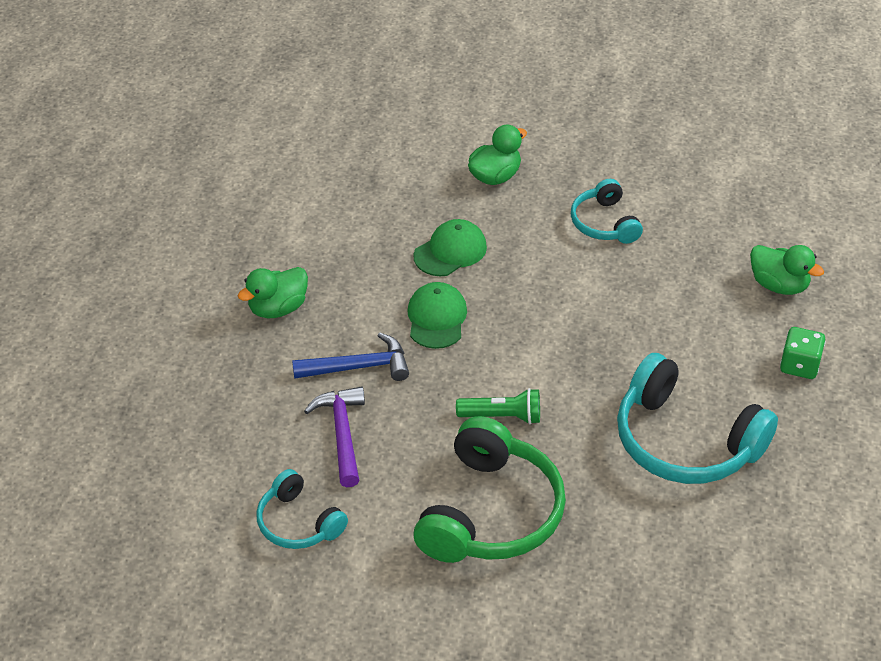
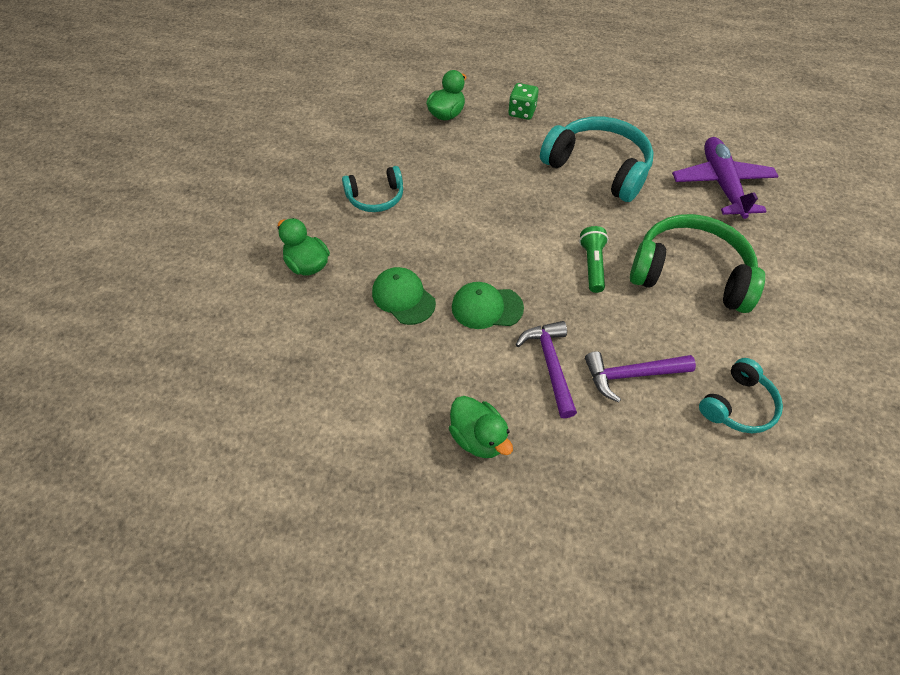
camera: 90 degrees left, 10 degrees up
blue hammer [292,333,409,381] -> purple hammer [515,321,577,418]
turquoise headphones [617,353,778,484] -> turquoise headphones turned 90 degrees counterclockwise [540,116,654,202]
none -> purple plane [672,137,779,219]

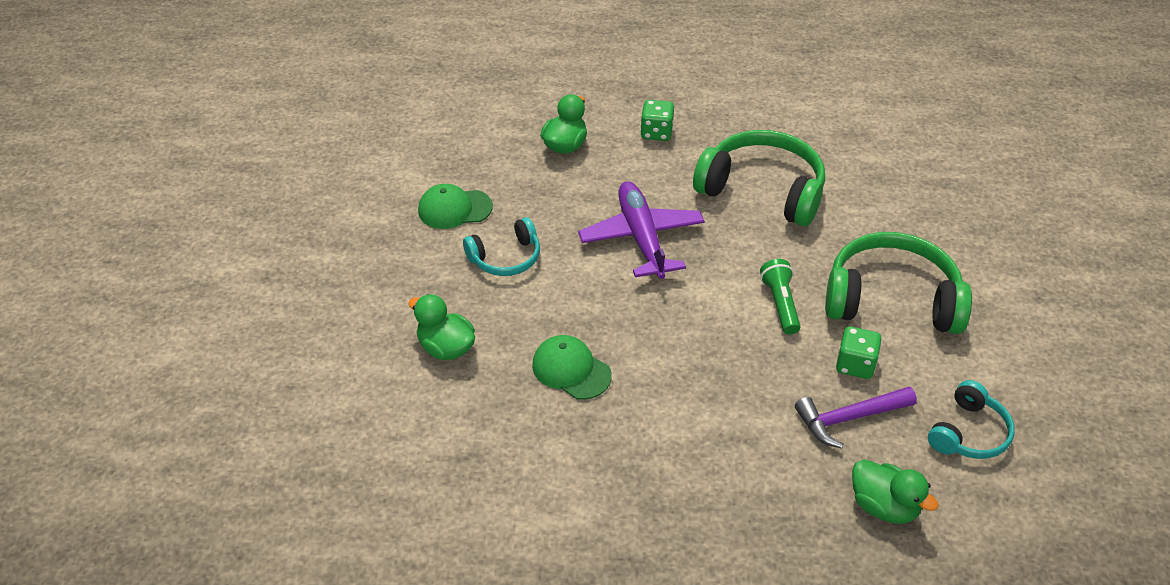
camera: 10 degrees left, 10 degrees down
green duck [449,396,513,458] -> green duck moved to [852,459,939,524]
green cap [452,282,524,329] -> green cap moved to [418,184,493,229]
purple hammer [515,321,577,418] -> none
turquoise headphones [540,116,654,202] -> green headphones [693,130,825,226]
purple plane [672,137,779,219] -> purple plane moved to [578,181,705,279]
none -> green dice [836,326,882,379]

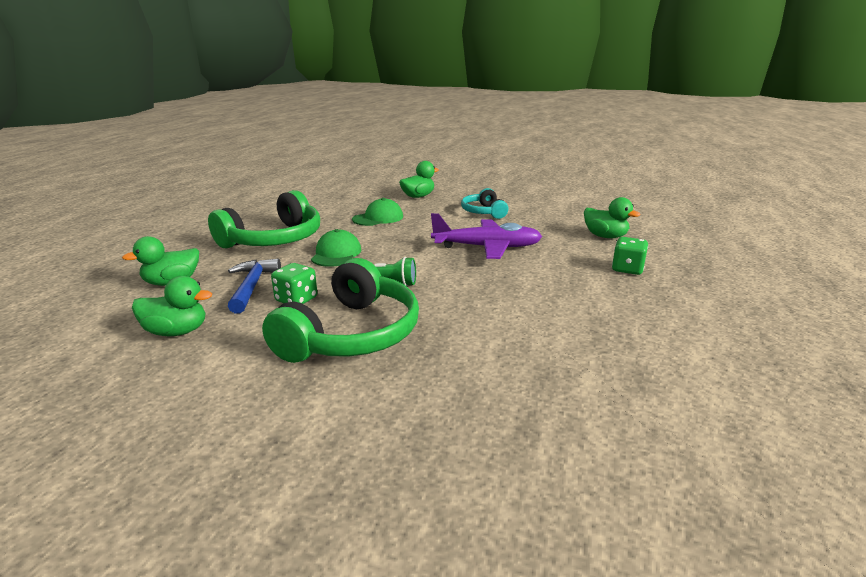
camera: 105 degrees right, 20 degrees down
green cap [418,184,493,229] -> green cap moved to [311,229,361,267]
green headphones [693,130,825,226] -> green headphones moved to [208,190,320,248]
purple hammer [795,387,917,449] -> blue hammer [228,259,281,314]
turquoise headphones [928,380,1015,459] -> green duck [132,276,212,336]

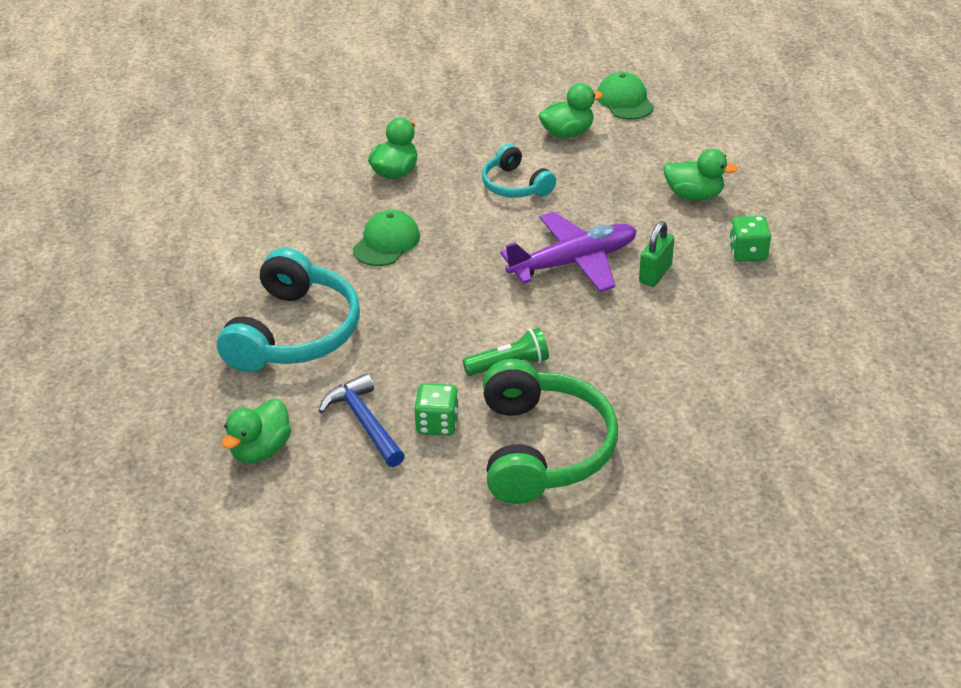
camera: 25 degrees left, 15 degrees up
green duck [132,276,212,336] -> green duck moved to [539,83,603,138]
green headphones [208,190,320,248] -> turquoise headphones [217,248,360,372]
green cap [311,229,361,267] -> green cap moved to [597,72,654,120]
none -> green padlock [639,221,674,287]

